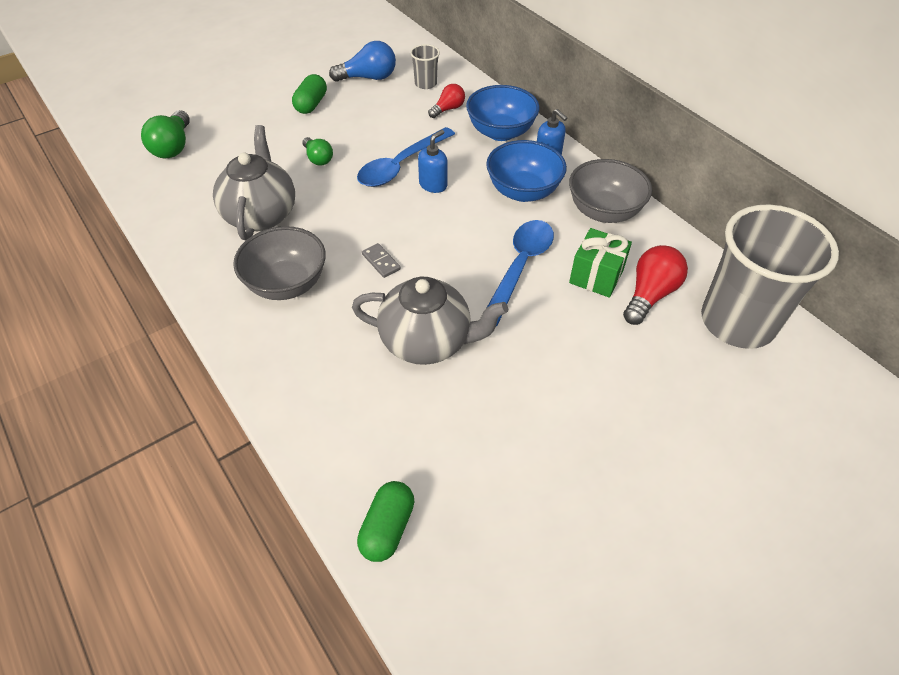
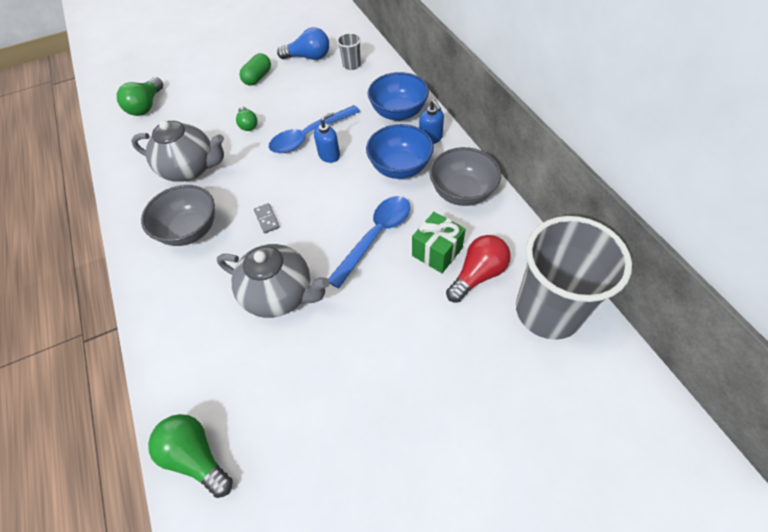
camera: 15 degrees right, 5 degrees up
grey teapot [213,125,295,240] -> grey teapot turned 90 degrees clockwise [131,120,224,182]
green capsule [357,481,414,562] -> green light bulb [148,414,233,498]
red light bulb [428,84,465,118] -> none

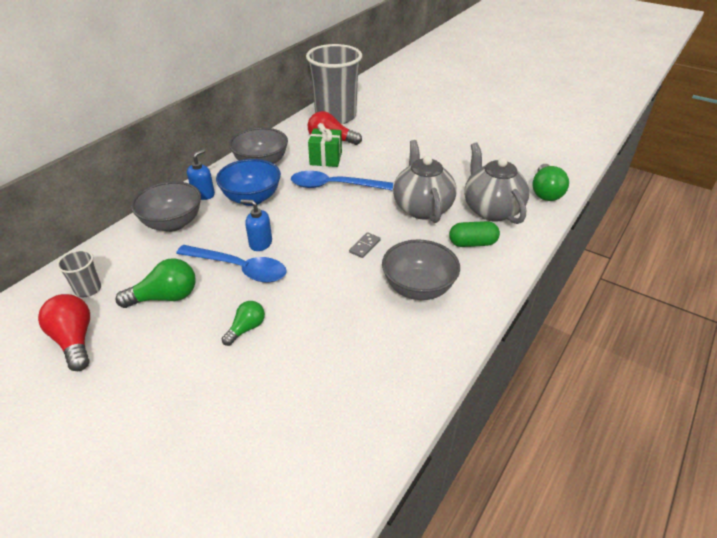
camera: 125 degrees left, 15 degrees down
green light bulb [117,77,163,116] -> green light bulb moved to [115,258,195,308]
grey teapot [131,120,224,182] -> grey teapot moved to [464,142,529,224]
green capsule [239,53,271,86] -> green capsule moved to [449,221,500,247]
blue light bulb [277,27,329,60] -> red light bulb [38,294,90,371]
blue bowl [368,72,429,121] -> grey bowl [131,181,201,232]

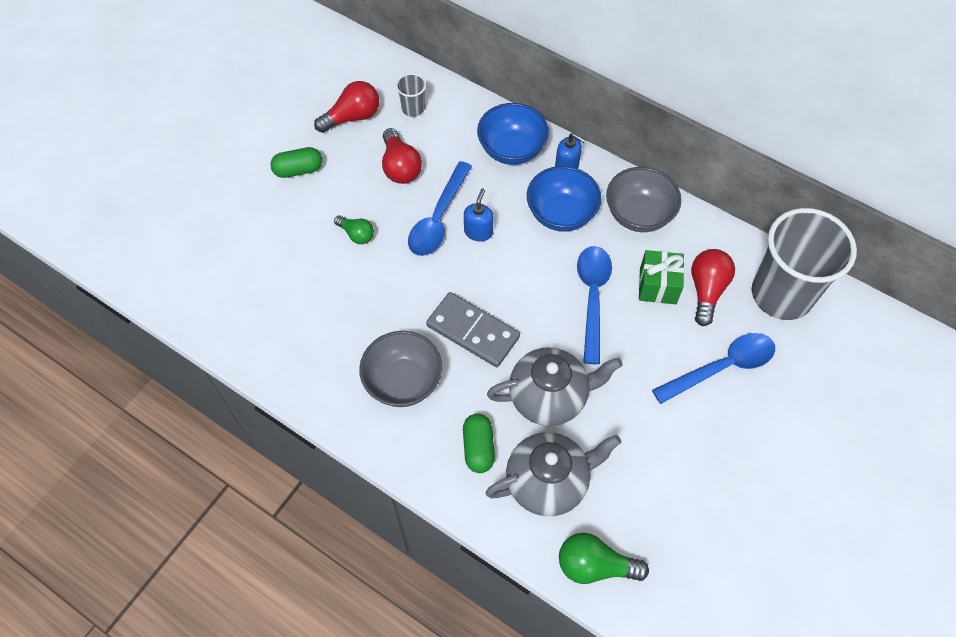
camera: 90 degrees right, 20 degrees up
green light bulb [115,258,195,308] -> red light bulb [382,128,422,184]
grey bowl [131,181,201,232] -> blue bowl [477,103,549,165]
grey domino [349,232,381,258] -> grey domino [426,292,520,367], size x2.27
none -> green capsule [270,147,322,178]
none -> blue spoon [652,333,775,404]

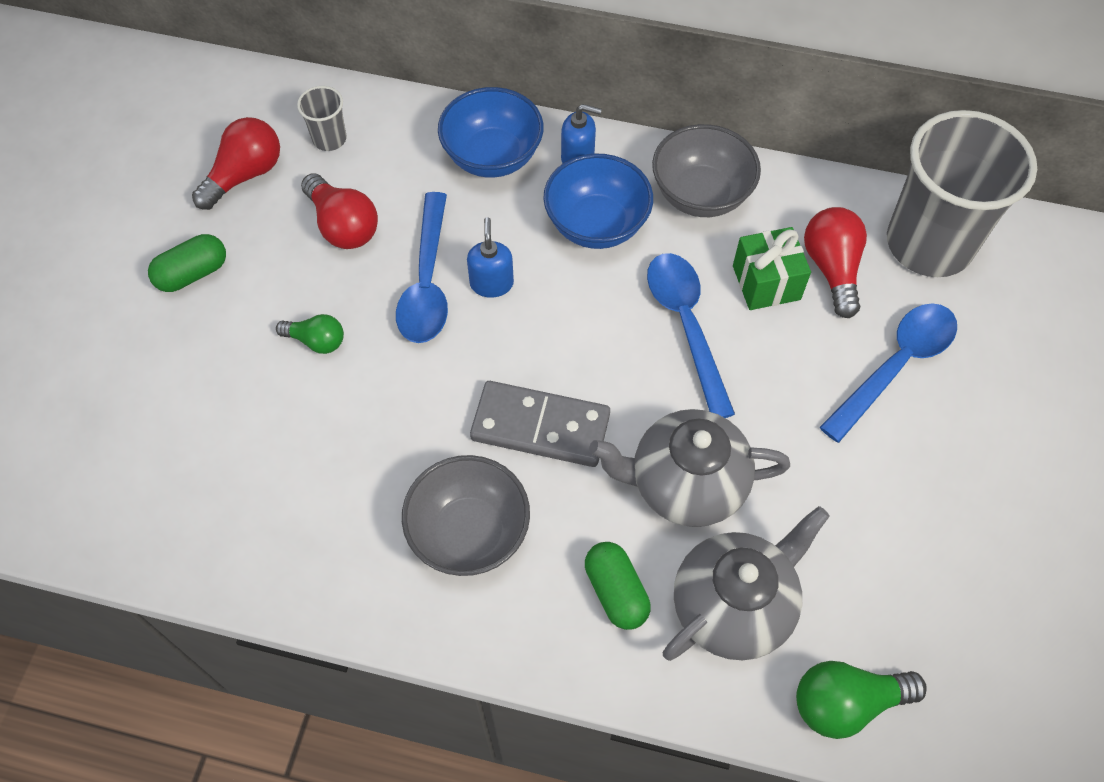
camera: 20 degrees left, 0 degrees up
grey teapot [487,347,623,426] -> grey teapot turned 150 degrees counterclockwise [589,409,790,527]

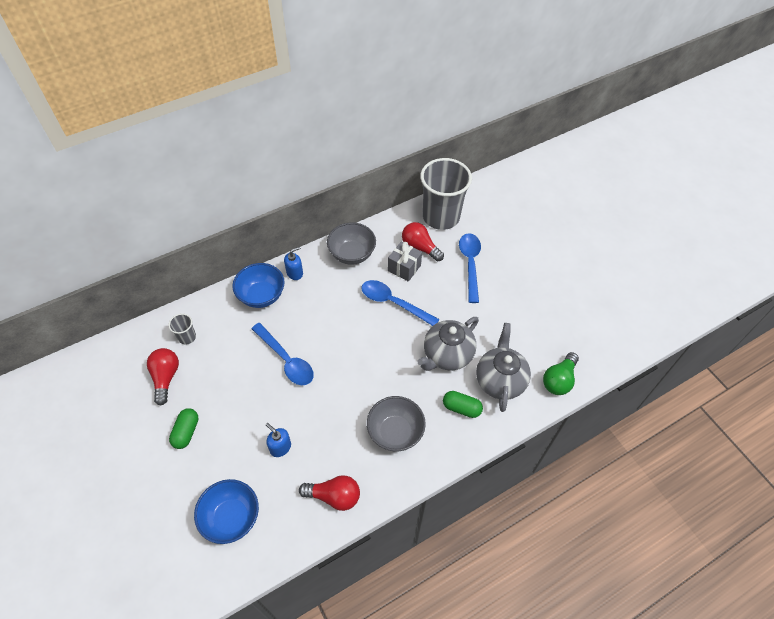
camera: 45 degrees left, 5 degrees down
green light bulb [276,314,344,354] -> none
red light bulb [301,173,378,249] -> red light bulb moved to [299,475,360,511]
blue soap dispenser [467,217,514,298] -> blue soap dispenser moved to [266,423,291,457]
grey domino [470,381,610,467] -> none
blue bowl [543,153,653,249] -> blue bowl moved to [194,479,259,544]
green gift [733,227,811,310] -> grey gift [388,242,422,282]

